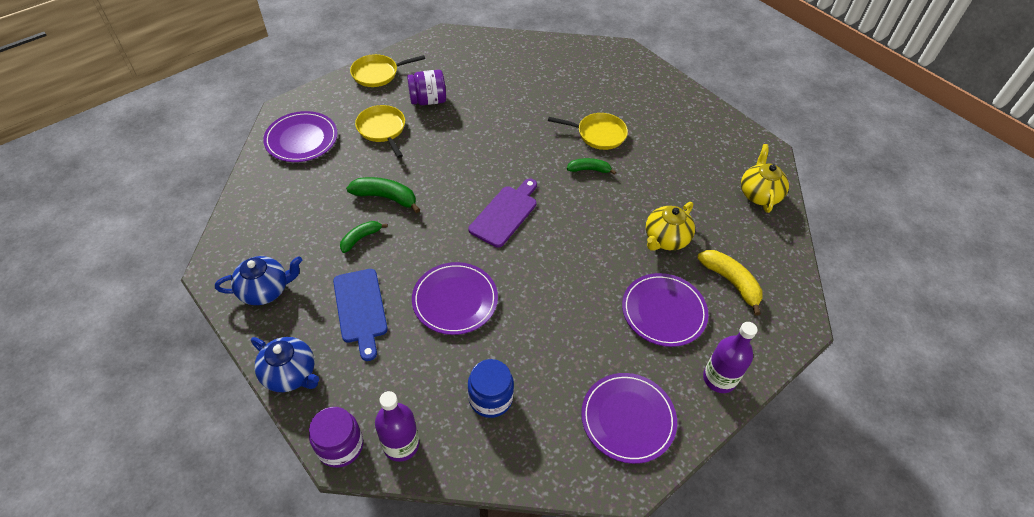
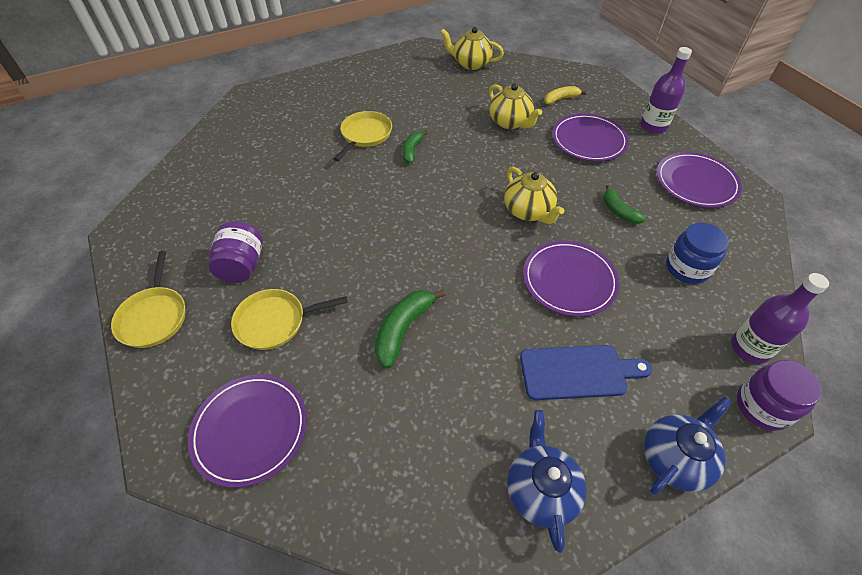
camera: 75 degrees left, 0 degrees up
green banana [340,221,388,253] -> green banana moved to [603,185,646,224]
purple cutting board [469,179,537,248] -> none
yellow banana [697,250,763,316] -> yellow banana [544,86,587,105], size x0.65
none -> yellow teapot [504,167,564,224]

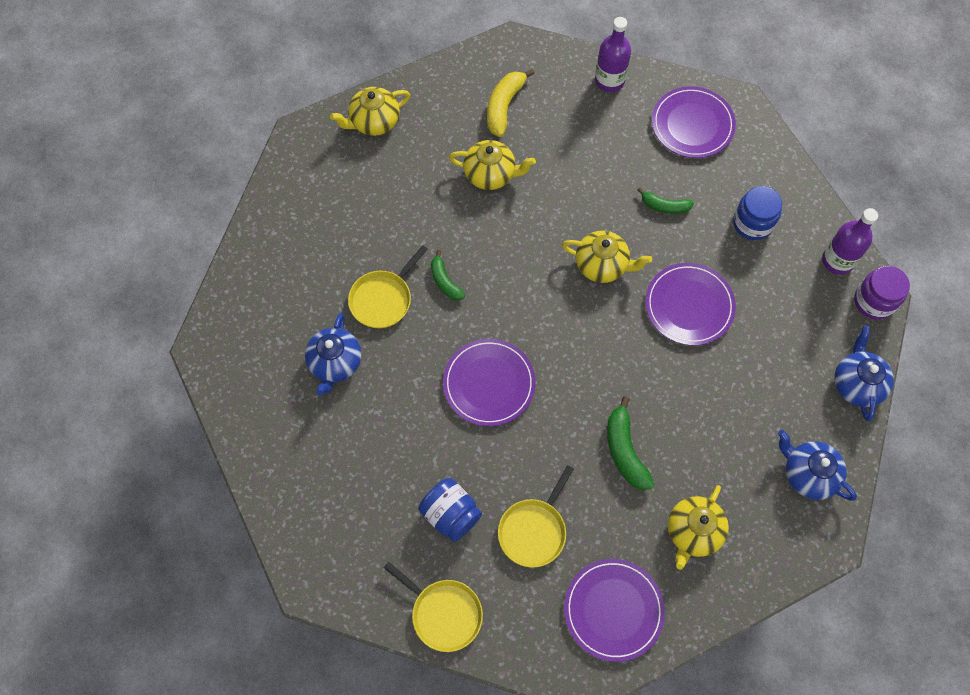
camera: 45 degrees left, 15 degrees up
purple jar [209,221,263,283] -> blue jar [419,478,482,542]
yellow pan [334,111,392,161] -> yellow pan turned 120 degrees counterclockwise [348,245,428,328]
blue cutting board [520,345,652,400] -> none
yellow banana [544,86,587,105] -> yellow banana [487,69,535,137], size x1.54
purple plate [552,114,629,161] -> purple plate moved to [443,339,536,426]
none -> blue teapot [305,313,362,395]
none -> yellow teapot [668,485,729,570]

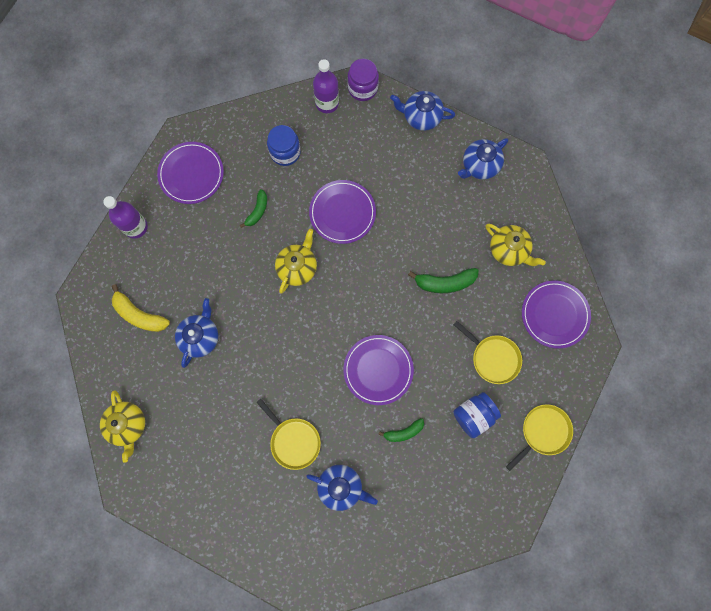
camera: 80 degrees left, 10 degrees up
green banana [431,250,465,300] -> green banana moved to [378,418,424,442]
yellow teapot [449,140,536,190] -> blue teapot [175,298,218,368]

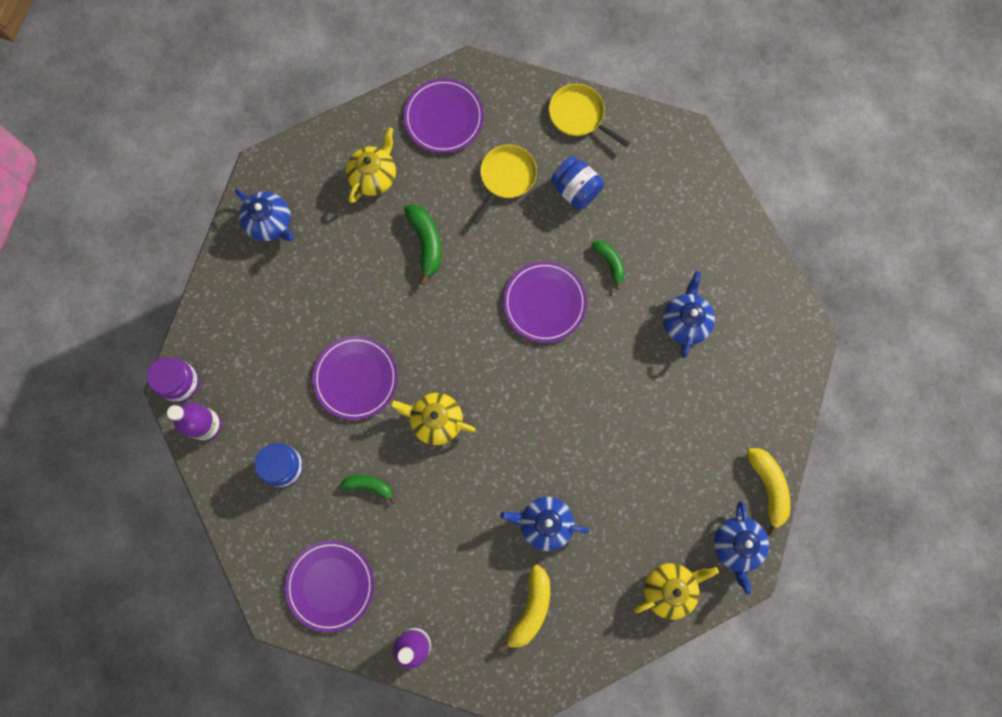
camera: 100 degrees left, 0 degrees up
yellow pan [256,399,321,470] -> none
blue teapot [390,91,455,131] -> blue teapot moved to [714,501,769,594]
none -> yellow banana [746,448,790,537]

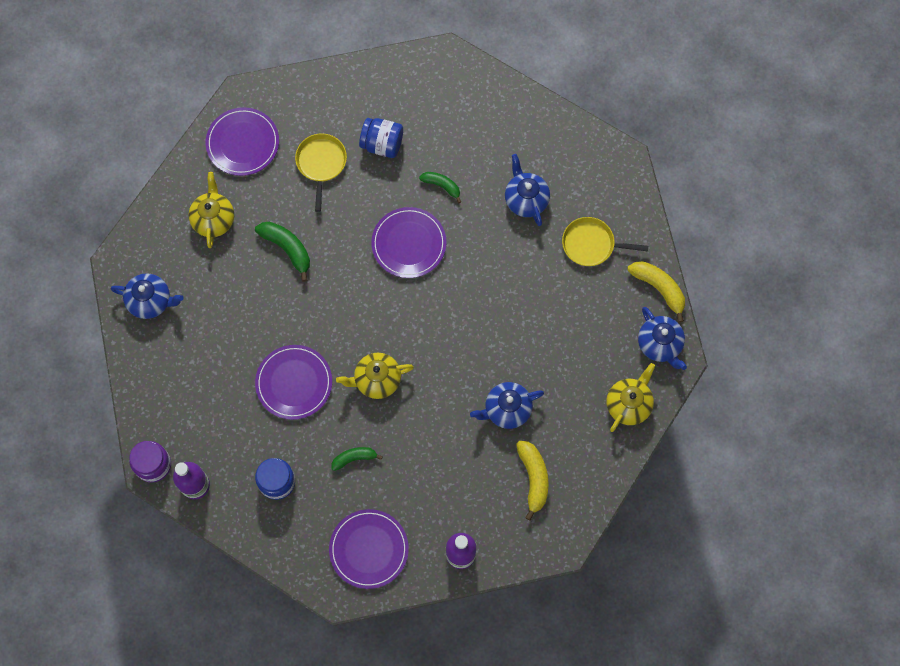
camera: 30 degrees left, 5 degrees down
yellow pan [549,84,630,147] -> yellow pan moved to [562,217,648,266]

